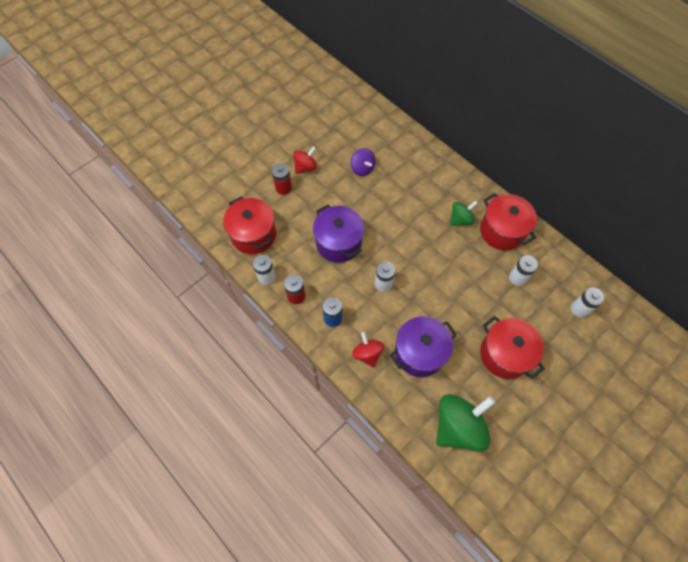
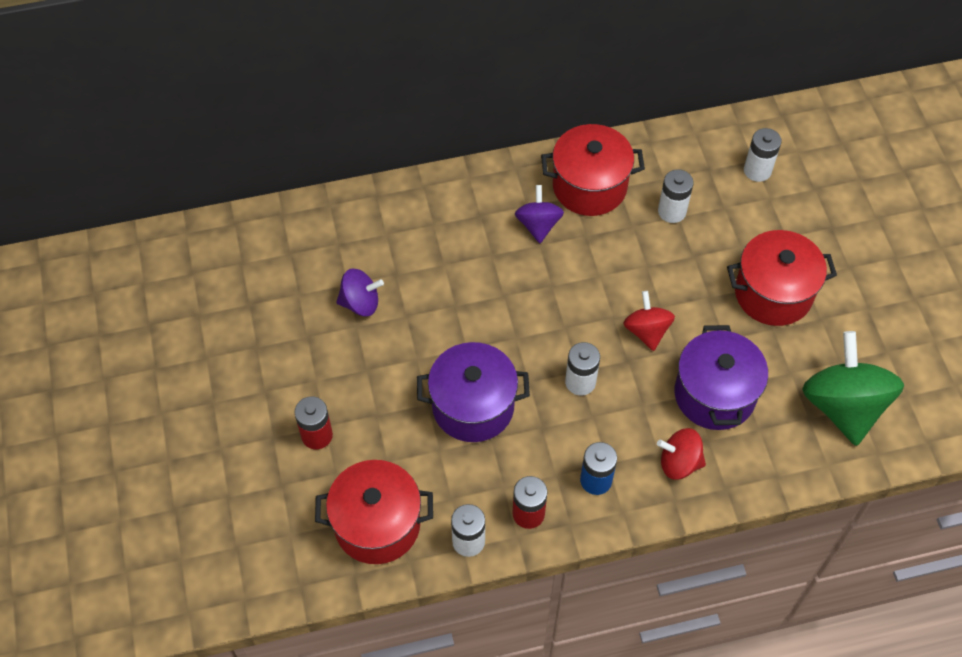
camera: 60 degrees left, 5 degrees down
red spinning top [293,146,317,174] -> red spinning top moved to [623,291,675,351]
green spinning top [450,201,478,226] -> purple spinning top [515,185,564,243]

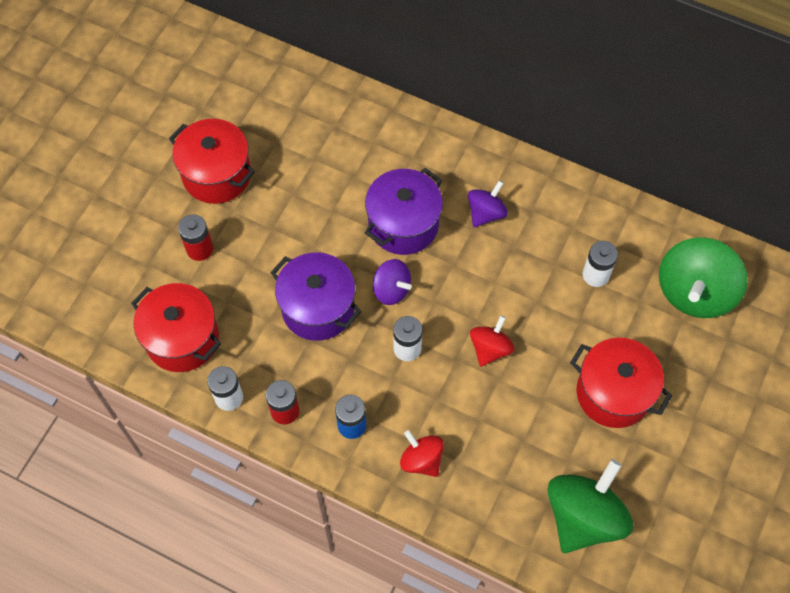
camera: 40 degrees right, 5 degrees up
purple spinning top [336,268,384,316] -> purple spinning top moved to [373,259,412,305]
red pot [541,124,645,216] -> red pot moved to [169,119,255,204]
purple pot [675,325,768,430] -> purple pot moved to [365,168,443,255]
white battery [744,128,782,182] -> green spinning top [659,237,748,318]

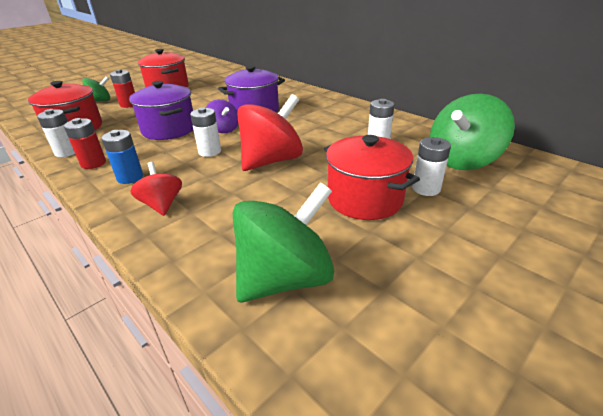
camera: 20 degrees right, 30 degrees down
purple spinning top [468,180,508,227] -> none
red spinning top [470,315,514,367] -> red spinning top [237,94,303,171], size x1.82
none -> green spinning top [83,76,110,102]
none -> white battery [412,137,451,196]

